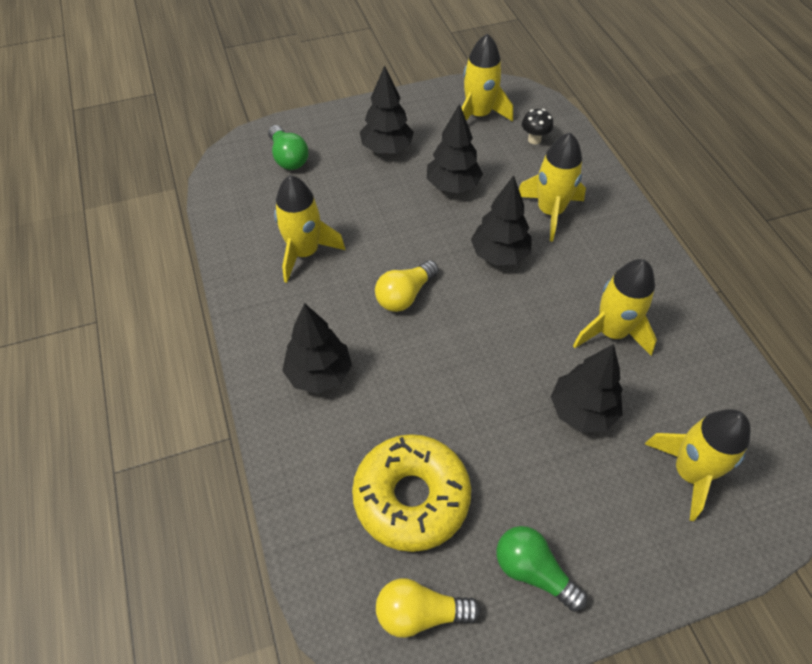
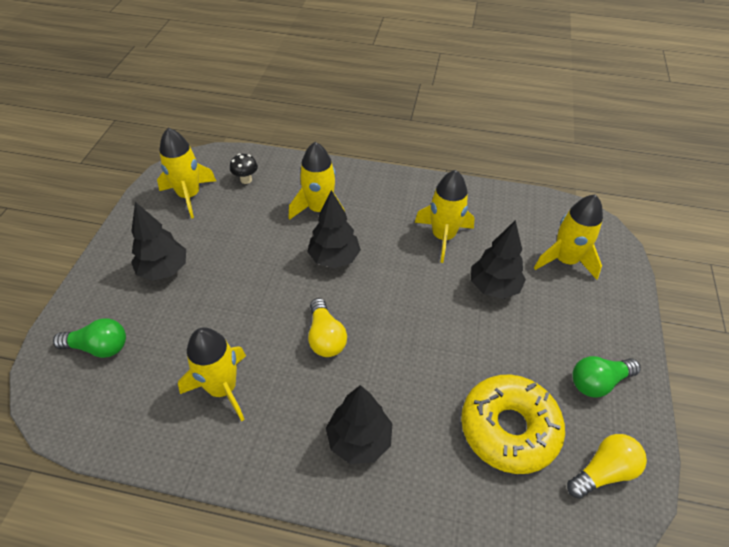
camera: 60 degrees left, 5 degrees down
yellow light bulb [376,578,481,638] -> yellow light bulb turned 150 degrees counterclockwise [567,434,647,499]
black tree [427,103,483,193] -> none

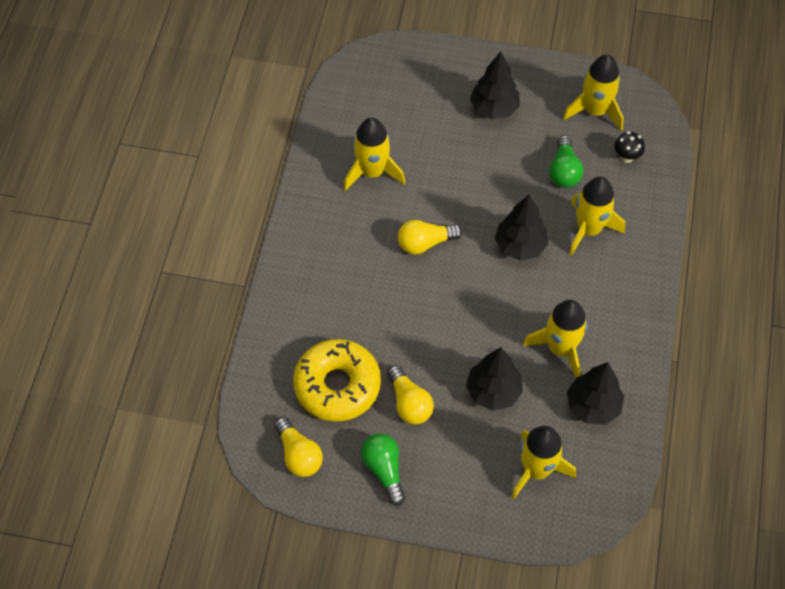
camera: 90 degrees right, 10 degrees up
green light bulb [53,318,126,358] -> green light bulb moved to [549,135,583,188]
black tree [326,385,392,464] -> black tree moved to [567,362,624,425]
none -> yellow light bulb [387,365,434,425]

